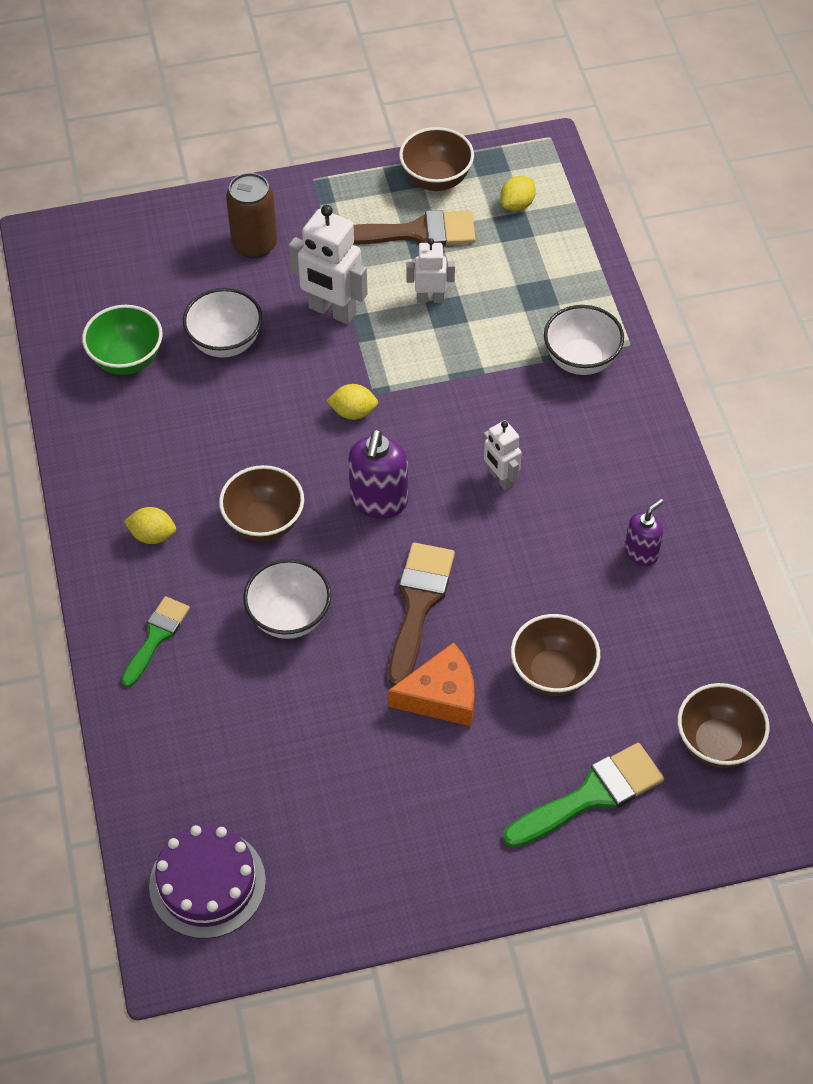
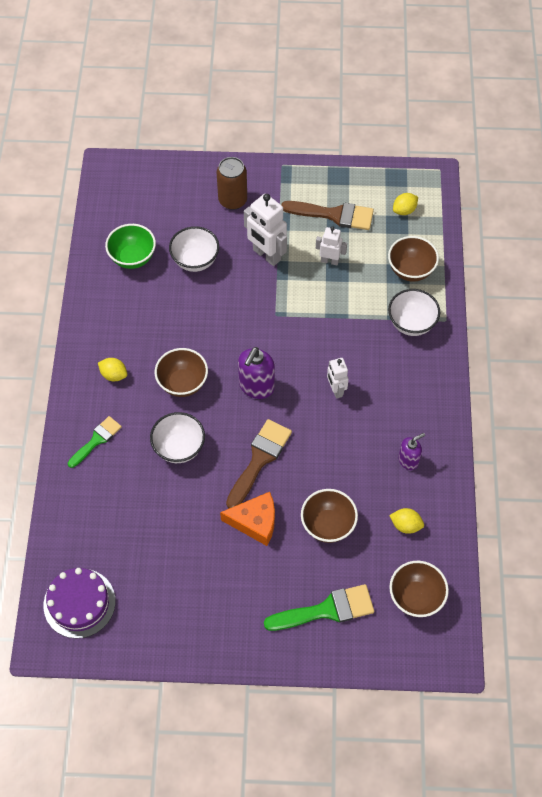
camera: 15 degrees right, 5 degrees up
yellow lemon [327,384,378,420] -> yellow lemon moved to [389,508,424,534]
brown bowl [399,127,474,191] -> brown bowl moved to [388,236,439,282]

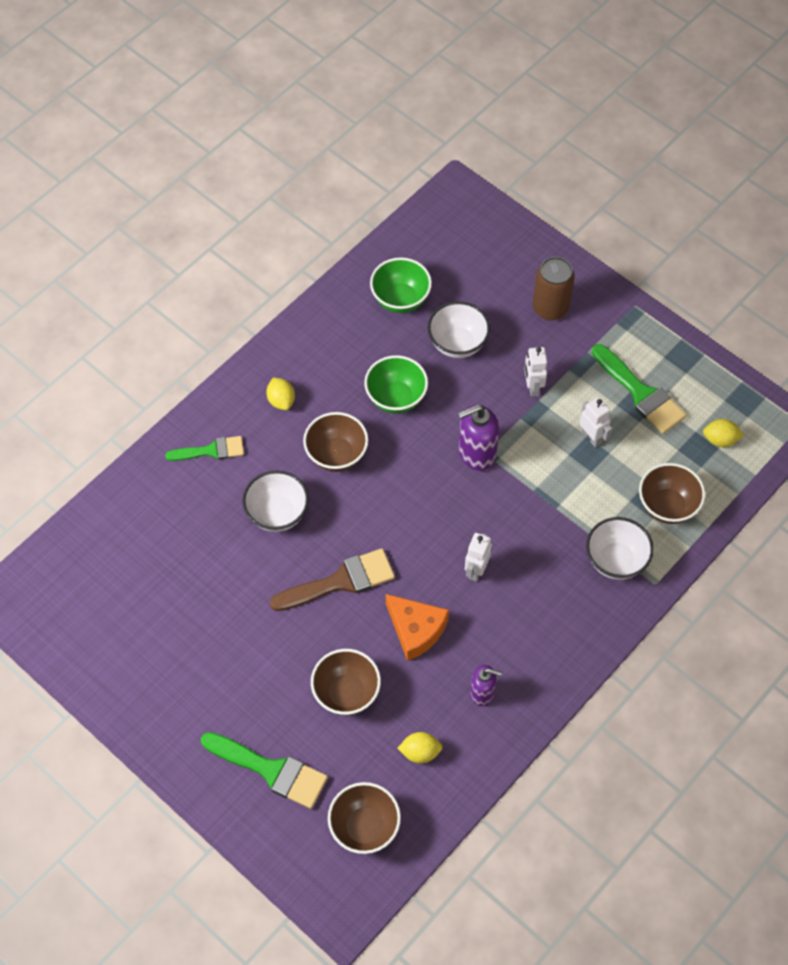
camera: 40 degrees right, 0 degrees up
purple cake [44,568,116,639] -> none
orange cheese [220,492,275,546] -> orange cheese moved to [386,594,449,661]
purple soap dispenser [238,347,275,399] -> purple soap dispenser moved to [458,404,499,471]
white robot [244,194,287,266] -> white robot [524,347,547,397], size x0.59
brown brush [281,201,374,230] -> green brush [592,344,687,434]
yellow lemon [389,508,424,534] -> yellow lemon turned 60 degrees counterclockwise [397,732,443,763]
none -> green bowl [364,355,428,414]

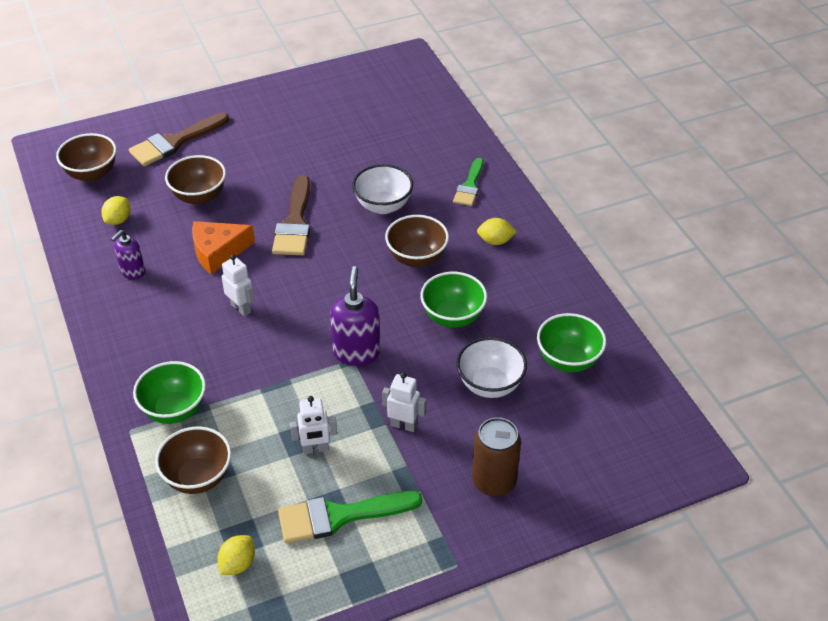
camera: 115 degrees right, 15 degrees down
green brush [201,732,328,809] -> brown brush [129,113,229,166]
white bowl [586,517,654,580] -> green bowl [133,361,206,424]

